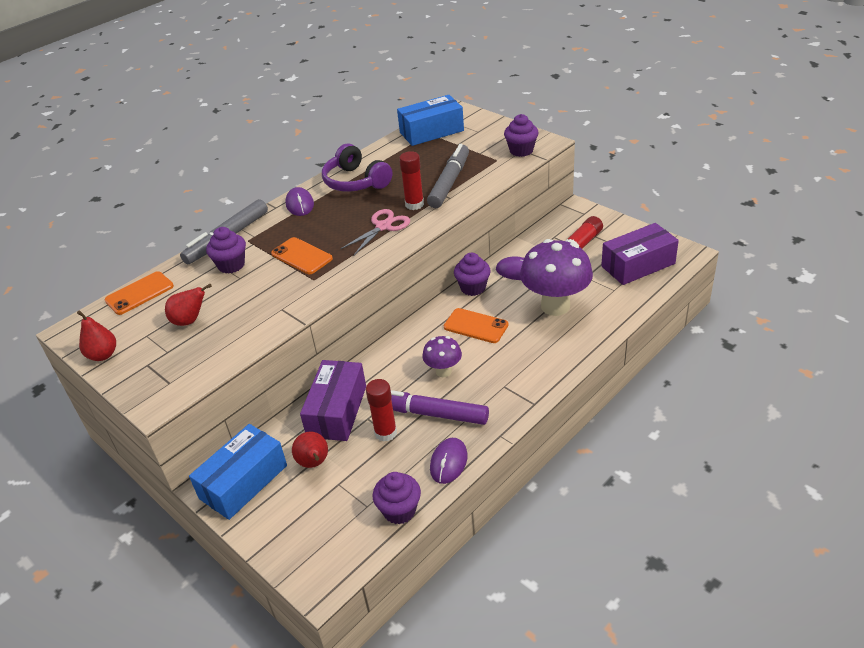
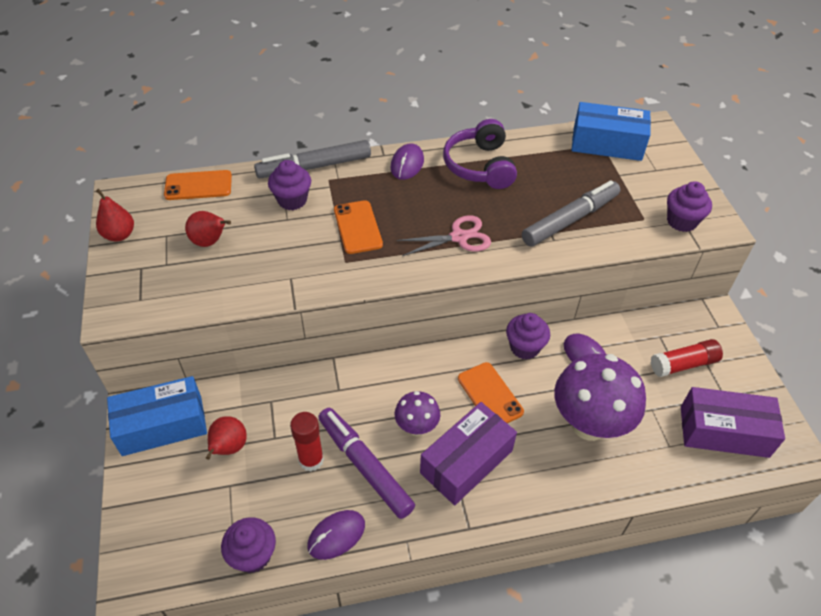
camera: 30 degrees right, 10 degrees up
purple box [300,360,366,441] -> purple box moved to [420,402,517,505]
red glue stick [399,151,424,210] -> none

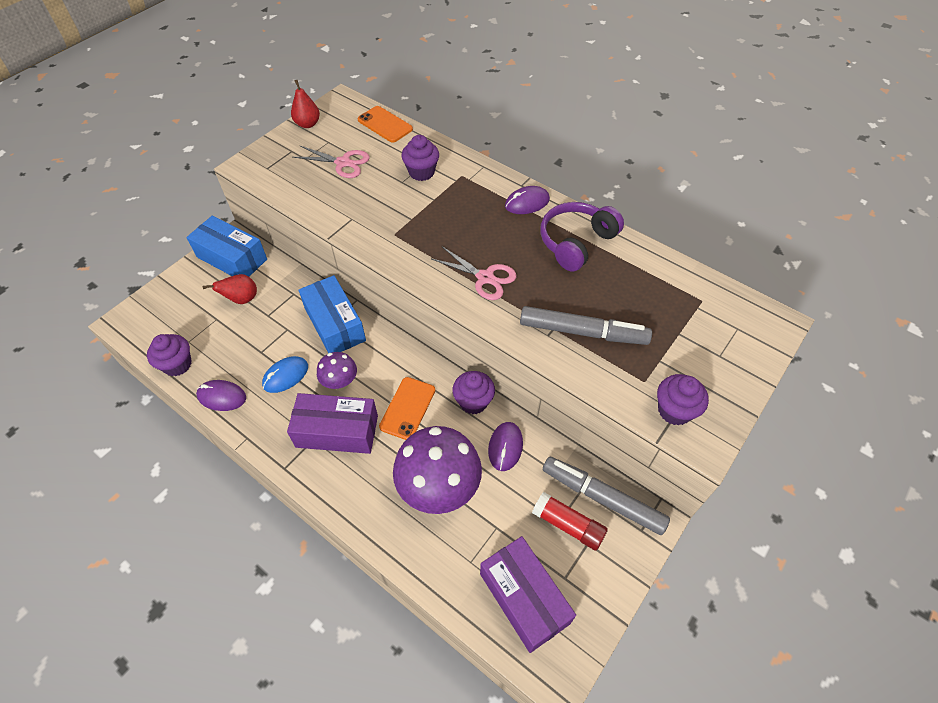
camera: 50 degrees right, 5 degrees up
red pear [185,211,231,247] -> pink scissors [293,146,370,178]
grey marker [254,140,371,178] -> grey marker moved to [543,456,670,535]
red glue stick [290,412,324,472] -> none
purple marker [318,408,415,519] -> blue mouse [262,356,308,393]
orange phone [334,200,383,254] -> none
blue box [571,102,651,161] -> blue box moved to [298,275,366,353]

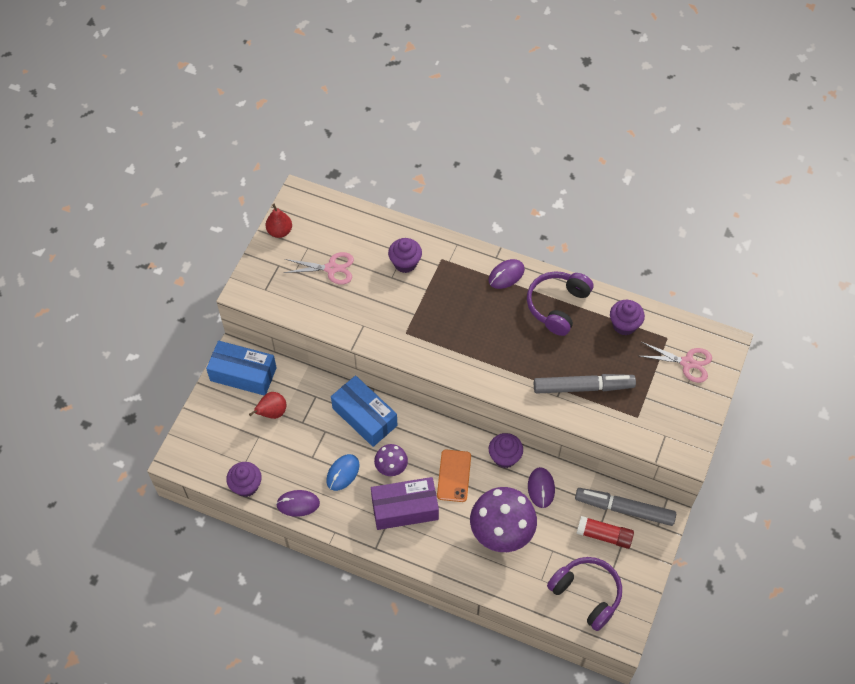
camera: 15 degrees left, 5 degrees up
orange phone [358,106,413,143] -> none
pink scissors [432,246,517,300] -> pink scissors moved to [640,342,712,383]
purple box [480,536,576,653] -> purple headphones [547,557,622,631]
purple cupcake [657,374,709,426] -> purple cupcake moved to [610,300,645,335]

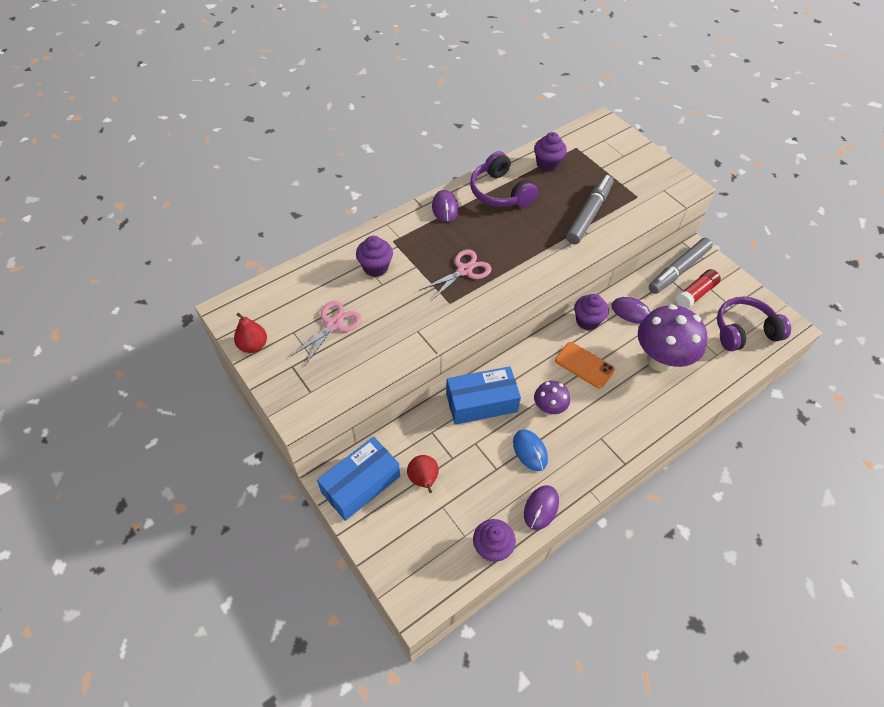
camera: 60 degrees left, 5 degrees down
purple box [371,477,439,530] -> none
pink scissors [640,342,712,383] -> pink scissors moved to [420,250,492,301]

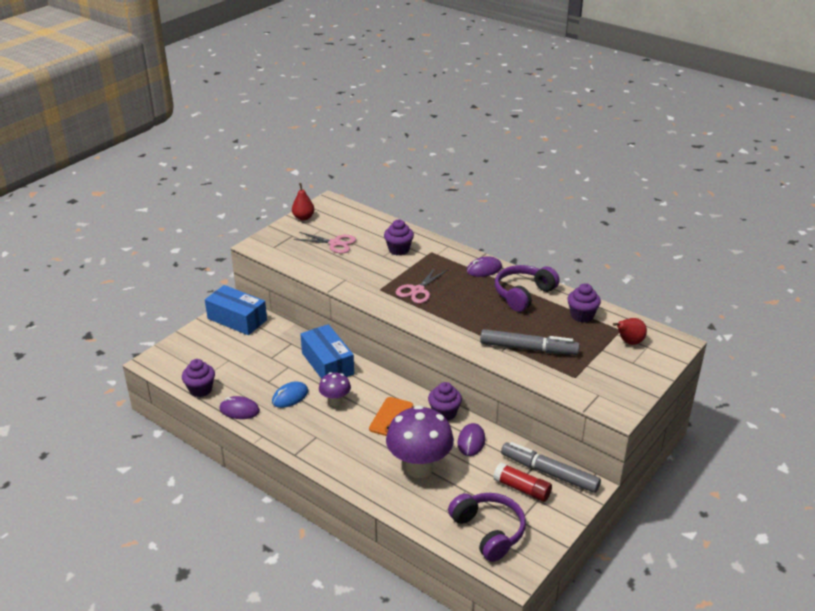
camera: 75 degrees right, 20 degrees down
red pear [407,455,439,493] -> red pear moved to [613,318,647,345]
pink scissors [420,250,492,301] -> pink scissors turned 90 degrees clockwise [396,267,447,304]

